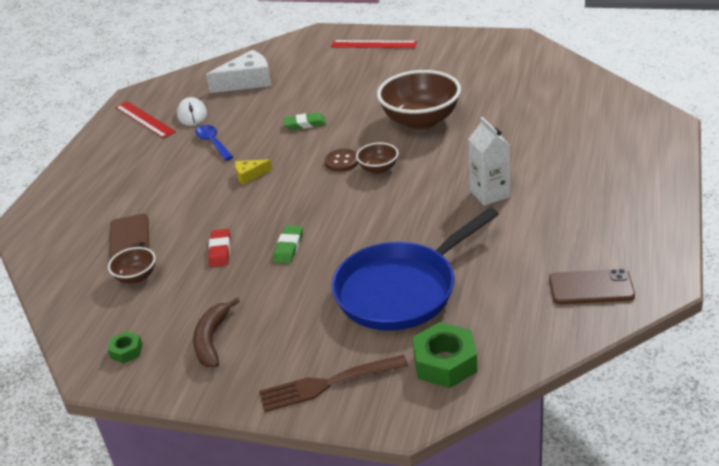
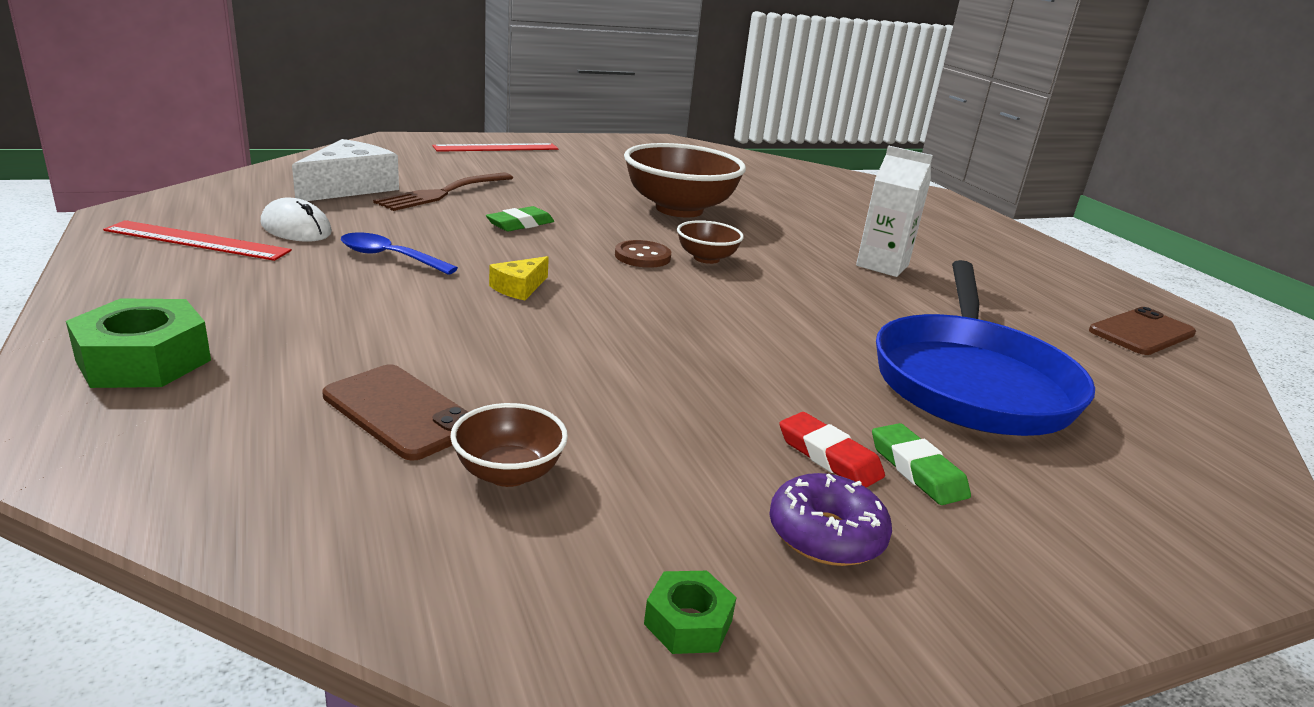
camera: 45 degrees left, 10 degrees down
brown banana [193,297,240,367] -> purple donut [769,473,892,566]
red eraser [208,229,230,267] -> red eraser moved to [779,412,885,488]
brown fork [259,355,408,412] -> brown fork moved to [373,173,513,211]
green eraser [273,225,303,263] -> green eraser moved to [872,423,971,505]
green nut [412,322,478,388] -> green nut moved to [66,298,211,388]

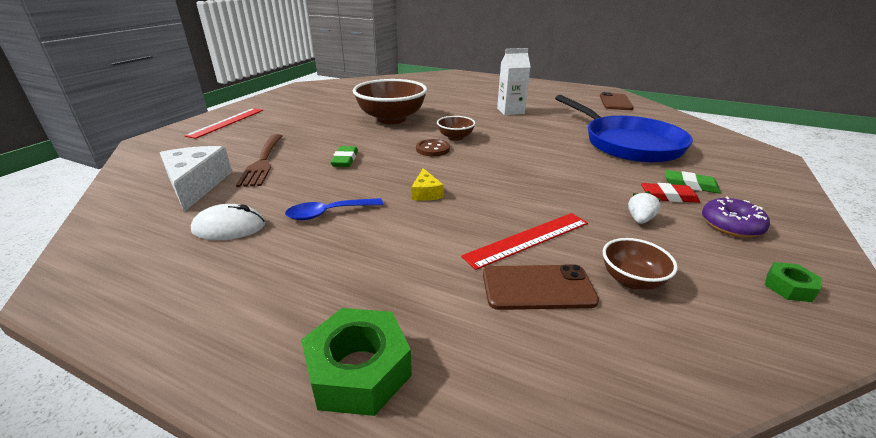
camera: 40 degrees left, 5 degrees up
red ruler [103,220,292,261] -> red ruler moved to [461,213,588,270]
none -> white strawberry [628,191,661,224]

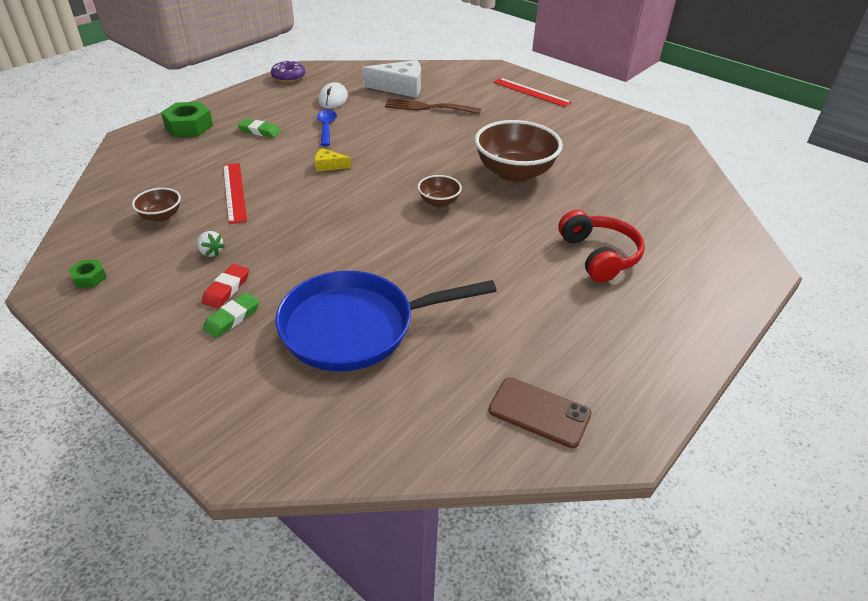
camera: 105 degrees right, 10 degrees up
green eraser [330,146,358,167] -> green eraser moved to [238,119,281,138]
brown button [416,139,450,156] -> none
brown phone [483,264,599,310] -> none
white carton [497,48,531,115] -> none
purple donut [702,196,770,238] -> purple donut moved to [271,60,305,83]
none -> red headphones [558,210,645,282]

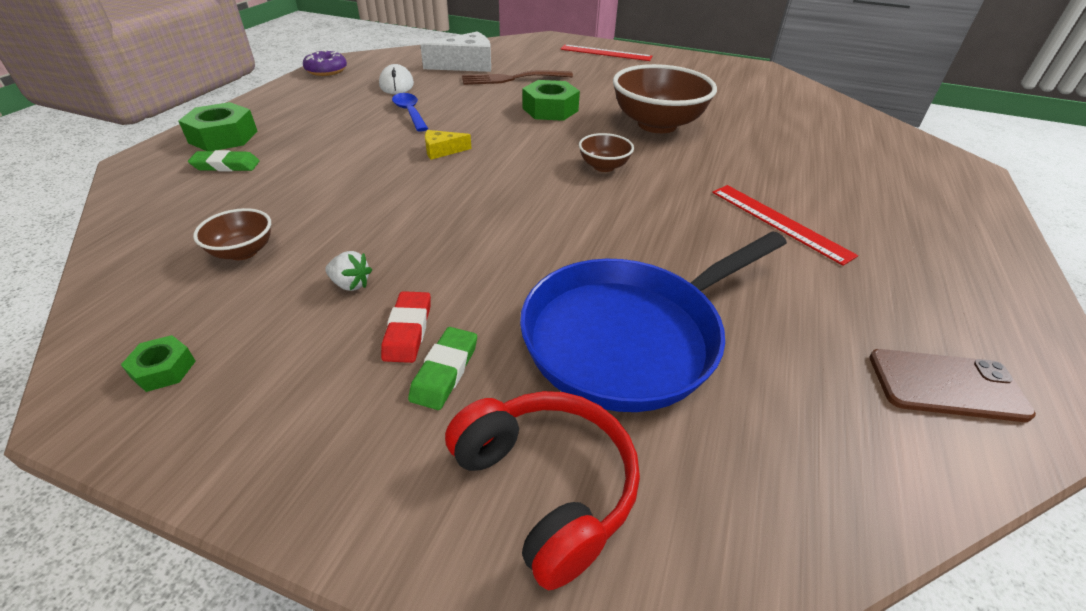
camera: 20 degrees left, 0 degrees up
red ruler [223,163,247,224] -> red ruler moved to [712,185,858,266]
green eraser [238,119,281,138] -> green eraser moved to [188,150,260,171]
red headphones [558,210,645,282] -> red headphones moved to [445,391,640,590]
none -> green nut [522,80,580,121]

